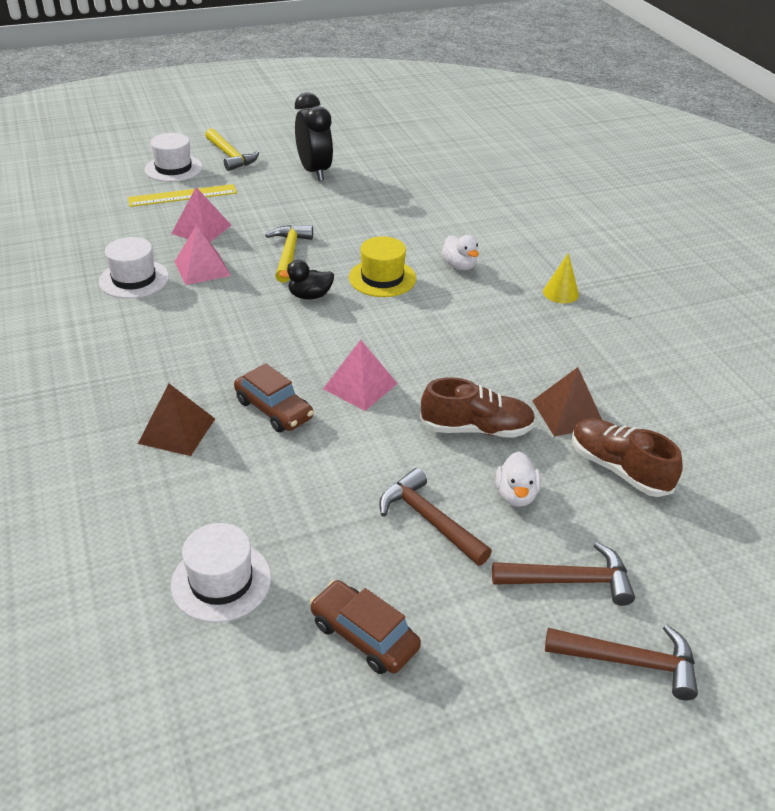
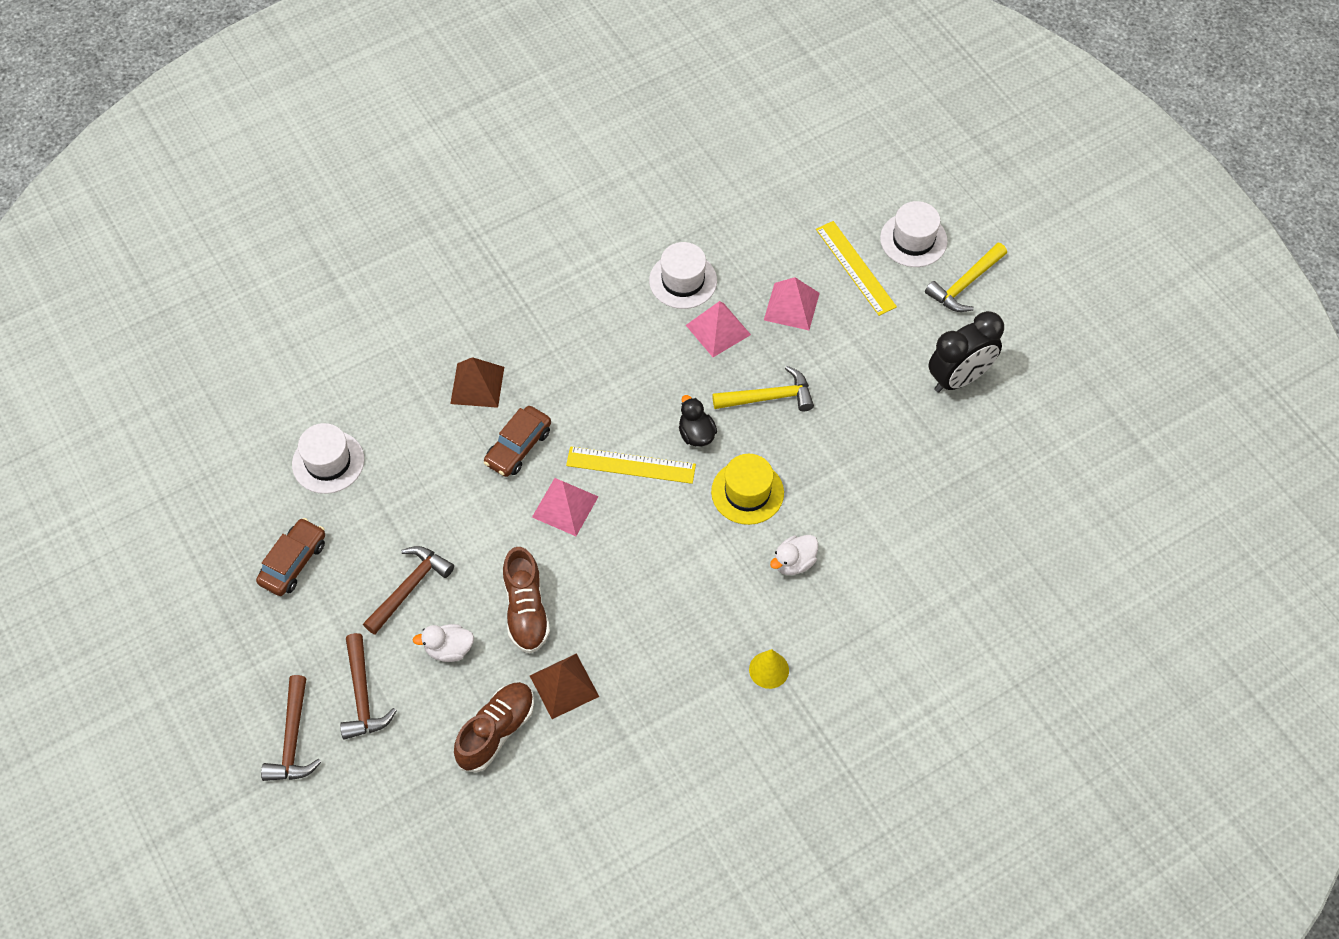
camera: 80 degrees right, 20 degrees up
none -> yellow ruler [566,446,696,484]

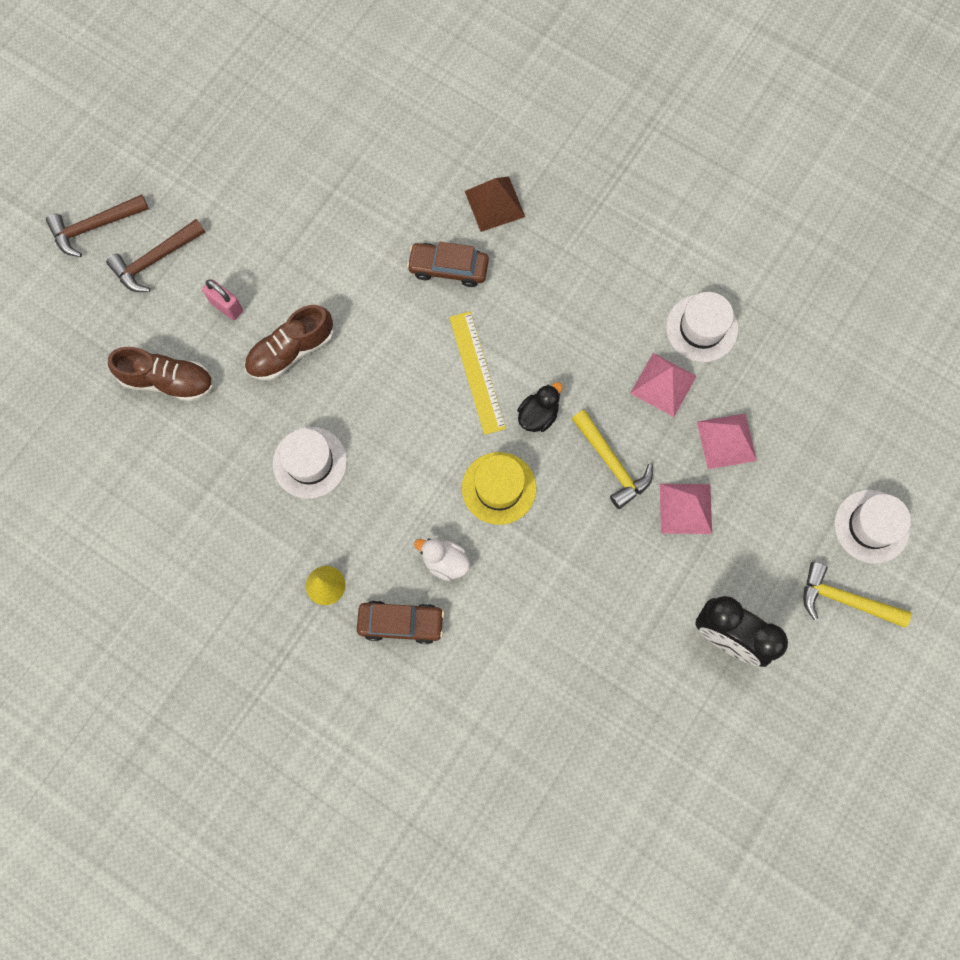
camera: 65 degrees right, 15 degrees up
brown car [256,518,325,596] -> brown car moved to [357,600,445,644]
white hat [292,423,364,494] -> white hat moved to [273,427,347,499]
brown hammer [363,546,454,635] -> none
white duck [413,624,474,662] -> pink padlock [202,279,243,320]
brown pyramid [530,653,599,719] -> none
pink pyramid [532,478,598,536] -> pink pyramid moved to [660,484,712,534]
yellow ruler [816,221,897,316] -> none

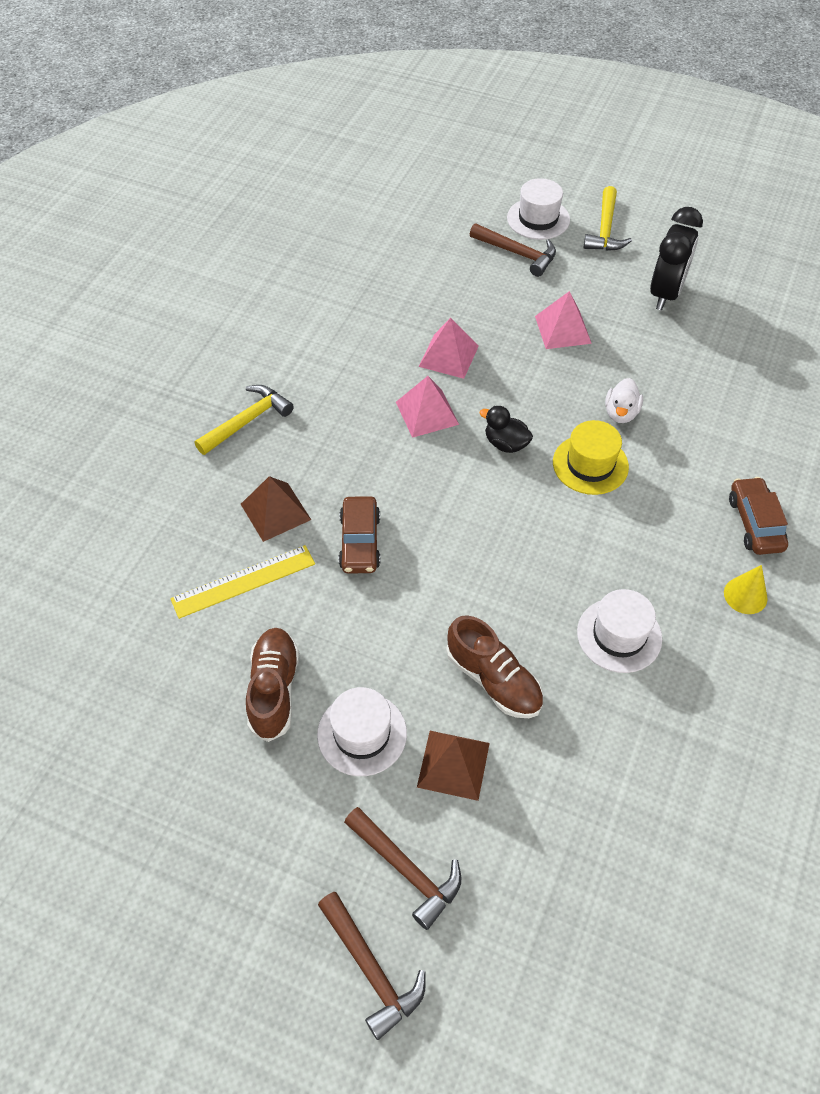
camera: 100 degrees left, 20 degrees down
brown shoe [108,347,214,402] -> brown shoe moved to [246,628,299,742]
pink padlock [202,279,243,320] -> brown pyramid [417,731,490,801]
white duck [414,538,470,581] -> white duck moved to [605,378,643,423]
yellow ruler [449,311,506,435] -> yellow ruler moved to [170,545,315,619]
yellow hammer [572,410,653,509] -> yellow hammer moved to [194,385,294,455]
white hat [666,292,738,362] -> white hat moved to [317,687,407,776]
pink pyramid [697,413,757,469] -> pink pyramid moved to [396,376,459,438]
none -> brown hammer [470,223,556,277]

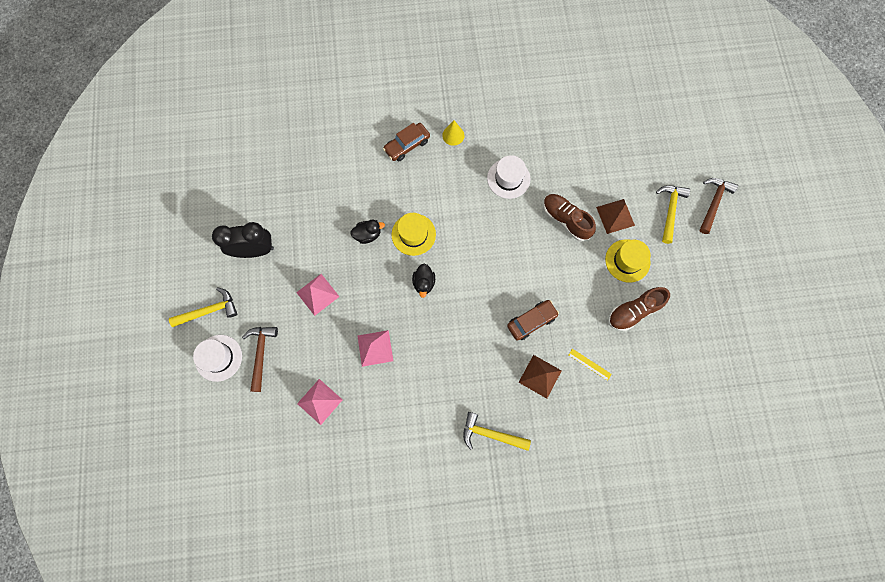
camera: 120 degrees left, 20 degrees up
yellow ruler [170,545,315,619] -> yellow ruler [569,349,612,381], size x0.55
white hat [317,687,407,776] -> yellow hat [605,239,651,283]
brown hammer [344,807,461,930] -> yellow hammer [656,186,690,244]
pink pyramid [396,376,459,438] -> pink pyramid moved to [297,379,343,425]
brown shoe [446,615,543,718] -> brown shoe turned 60 degrees counterclockwise [543,194,596,241]
white duck [605,378,643,423] -> black duck [350,220,385,244]

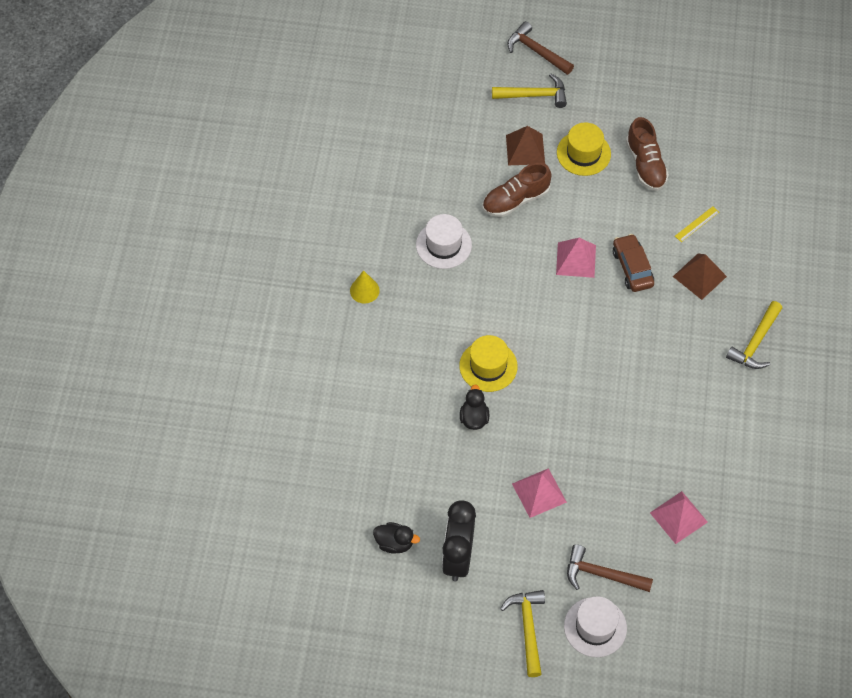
camera: 75 degrees left, 15 degrees down
pink pyramid [358,330,393,367] -> pink pyramid moved to [556,238,596,278]
brown car [383,123,430,161] -> none
black duck [412,264,435,298] -> black duck moved to [373,522,420,554]
yellow hammer [656,186,690,244] -> yellow hammer turned 150 degrees clockwise [492,74,567,108]

